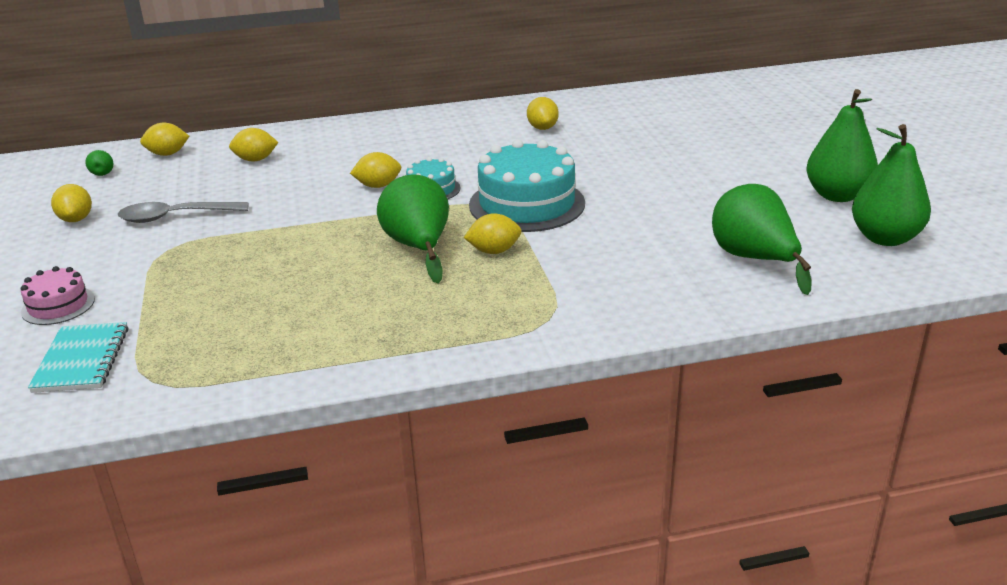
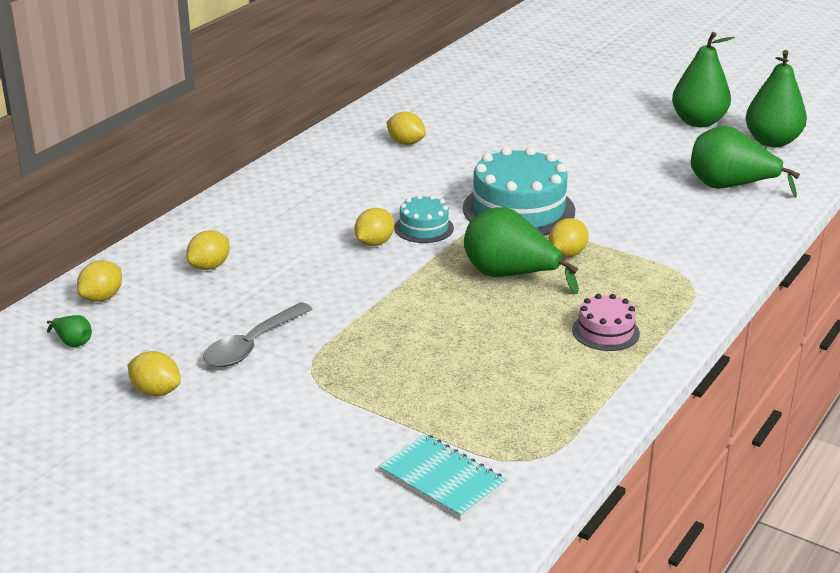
camera: 45 degrees left, 0 degrees up
pink cake [21,266,95,325] -> pink cake moved to [572,294,640,351]

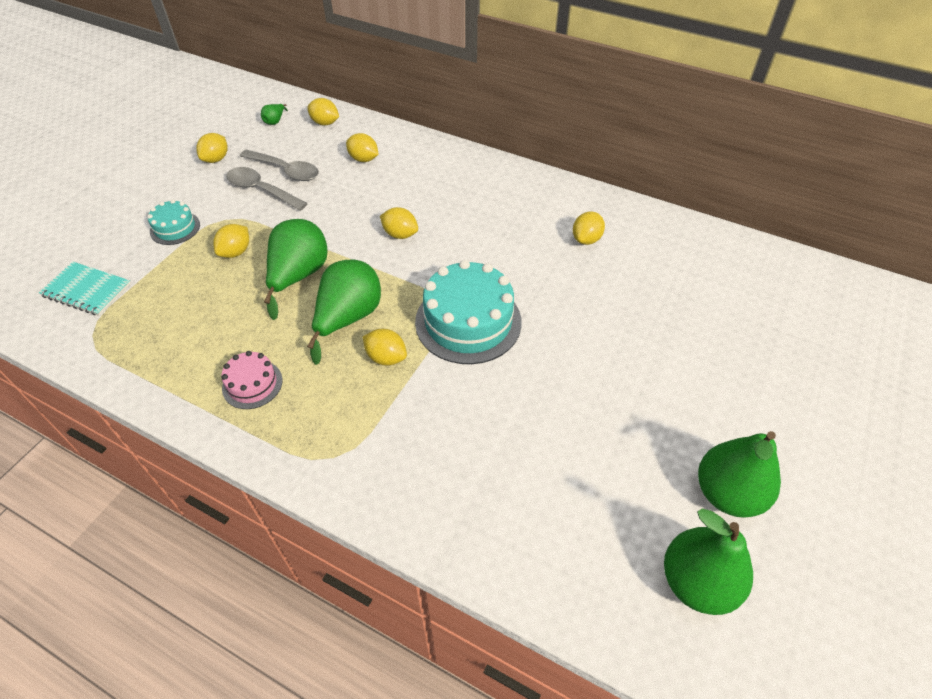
camera: 85 degrees right, 20 degrees up
turquoise notebook [379,434,506,519] -> turquoise notebook turned 75 degrees clockwise [39,262,131,316]
turquoise cake [394,195,454,243] -> turquoise cake moved to [147,199,200,245]
green pear [691,126,800,197] -> green pear moved to [264,219,328,320]
none -> yellow lemon [213,224,249,258]
none -> grey spoon [240,150,319,181]

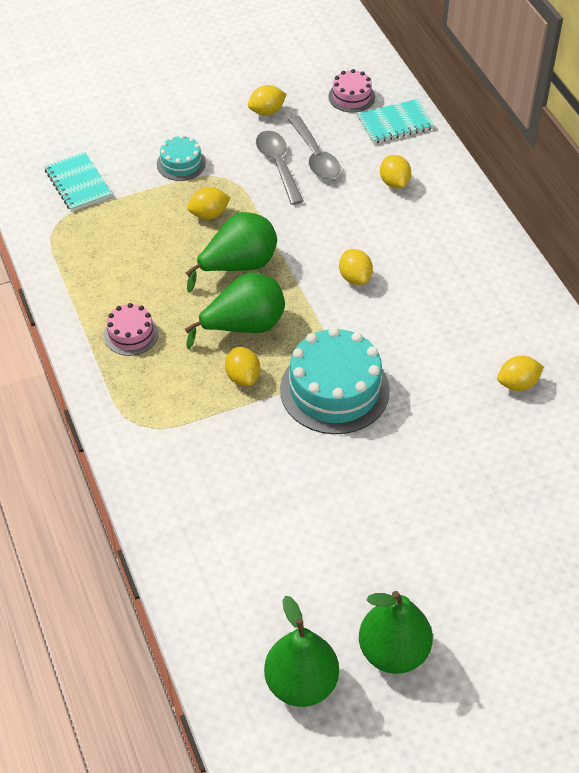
camera: 40 degrees right, 0 degrees up
green pear [261,104,288,125] -> pink cake [328,69,375,113]
yellow lemon [307,98,339,126] -> turquoise notebook [357,99,435,144]

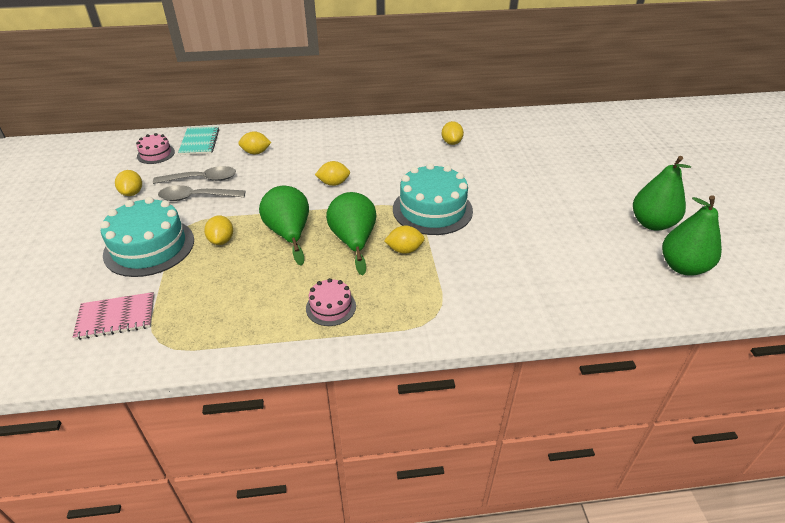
camera: 75 degrees left, 10 degrees down
turquoise notebook [44,152,112,211] -> pink notebook [73,292,154,340]
turquoise cake [157,135,206,181] -> turquoise cake [100,197,194,277], size x1.94

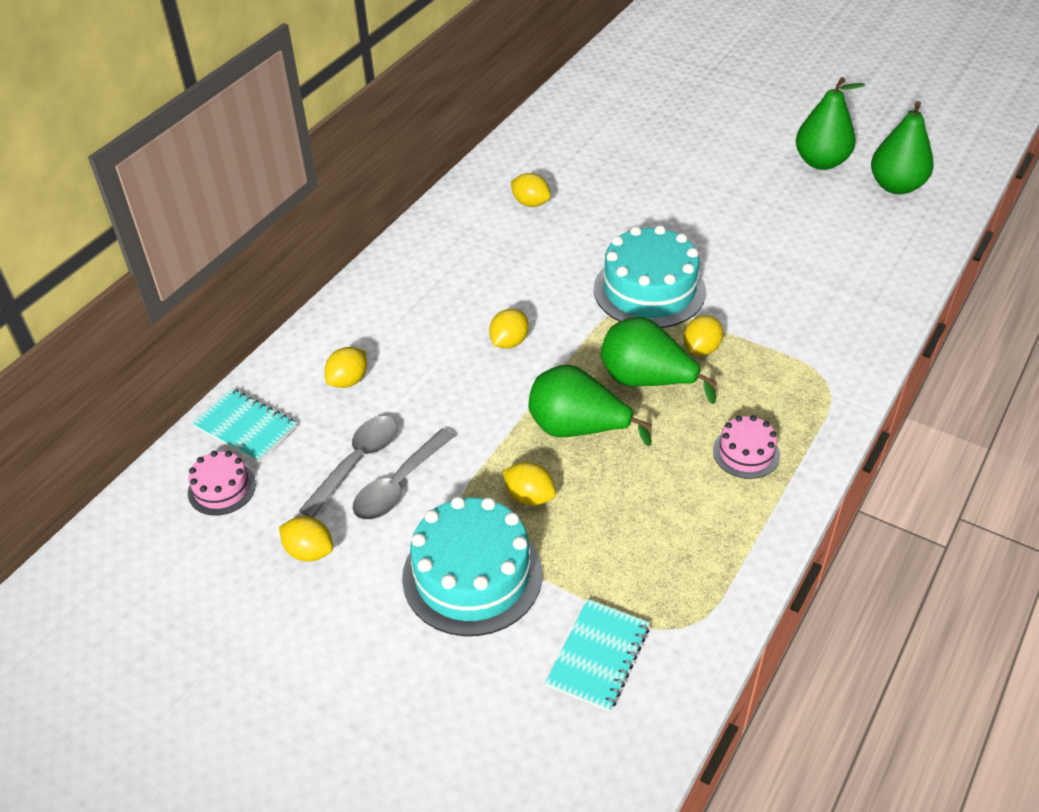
camera: 50 degrees left, 5 degrees up
pink notebook [73,292,154,340] -> turquoise notebook [545,599,650,712]

